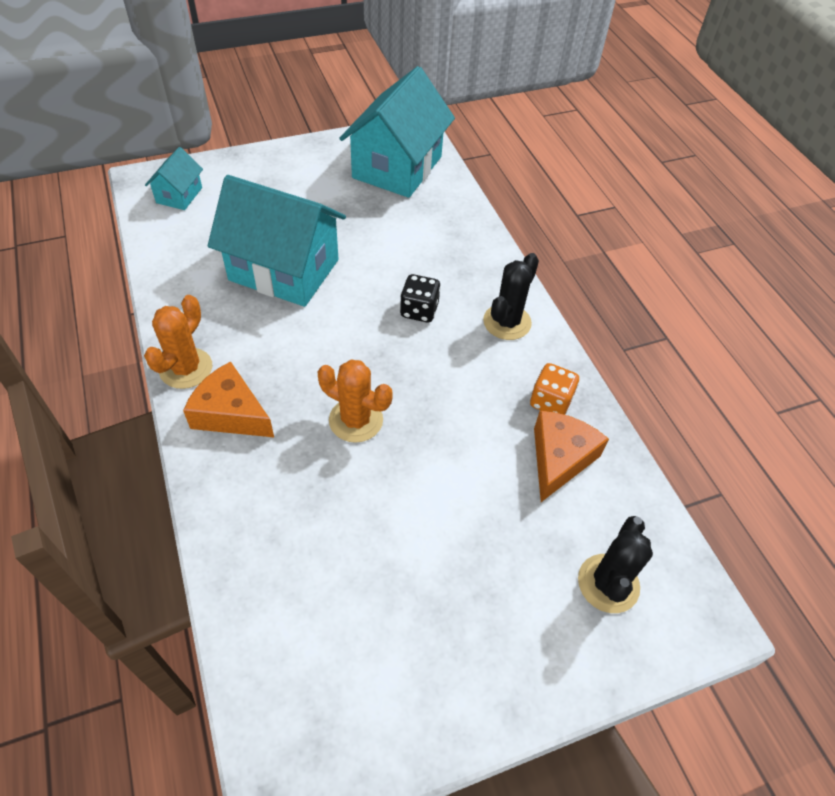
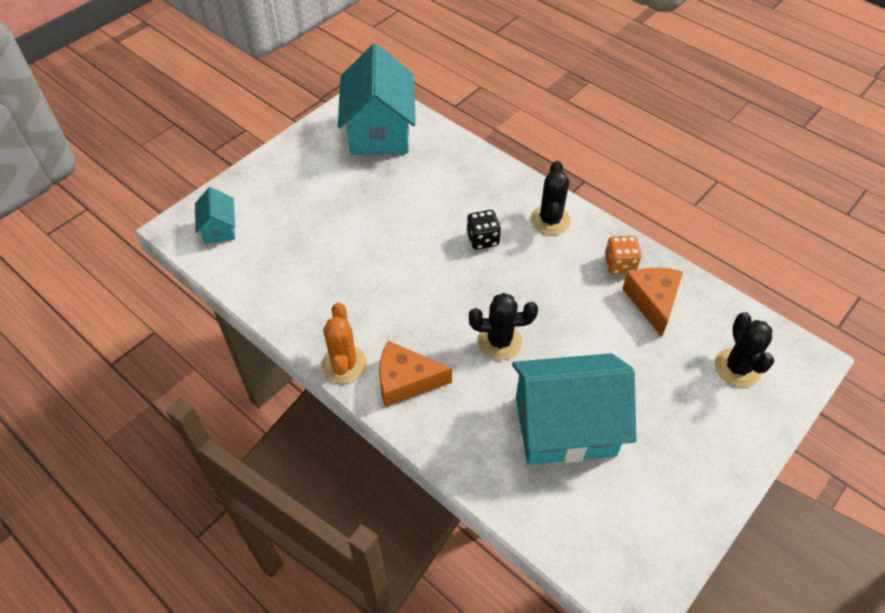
camera: 25 degrees left, 0 degrees up
turquoise house [208,175,346,307] -> turquoise house moved to [512,353,637,465]
orange cactus [317,360,393,443] -> black cactus [469,293,538,360]

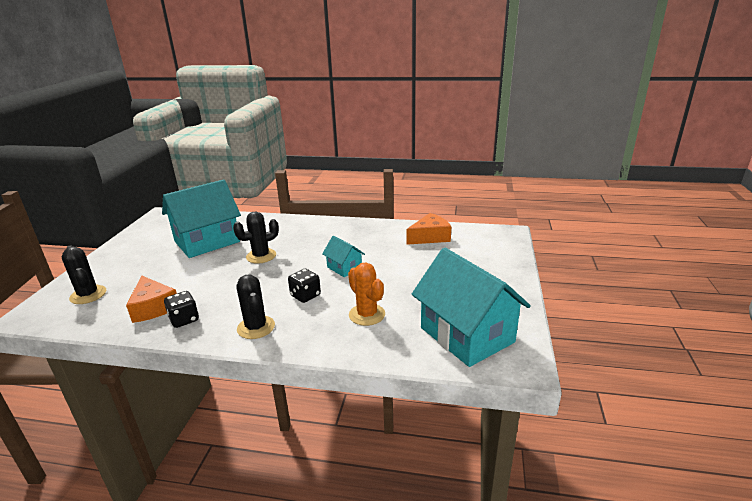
camera: 150 degrees right, 25 degrees down
turquoise house [195,187,235,244] -> turquoise house moved to [322,236,365,277]
orange cactus [321,302,367,384] -> orange cactus moved to [348,262,385,326]
orange cheese [379,341,452,407] -> orange cheese moved to [406,213,451,245]
orange dice [604,236,641,274] -> black dice [164,291,199,328]

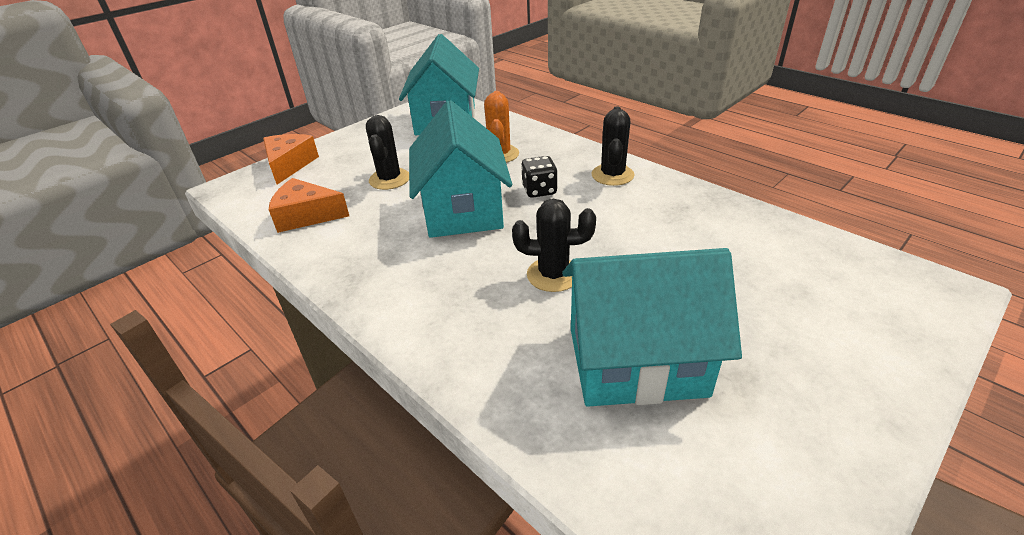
camera: 145 degrees left, 10 degrees up
black cactus [62,245,106,304] -> black cactus moved to [366,115,409,190]
orange cheese [126,276,177,323] -> orange cheese moved to [263,134,319,184]
black dice [164,291,199,328] -> none
turquoise house [322,236,365,277] -> turquoise house [409,100,512,238], size x2.12

